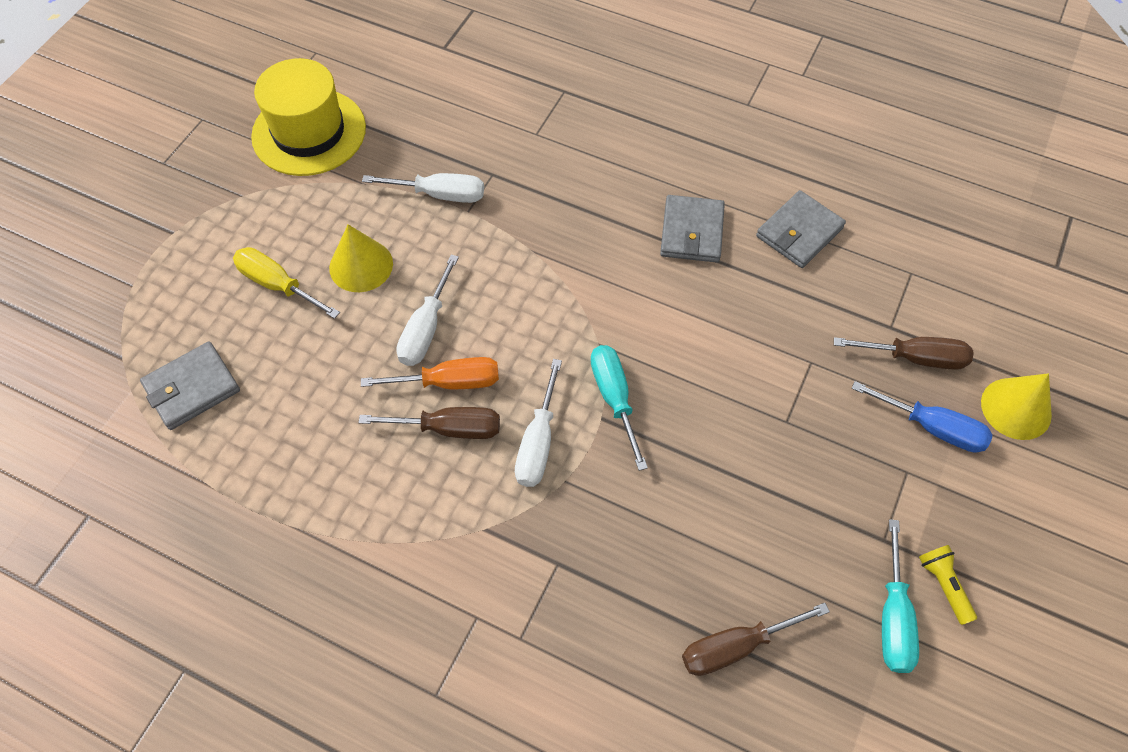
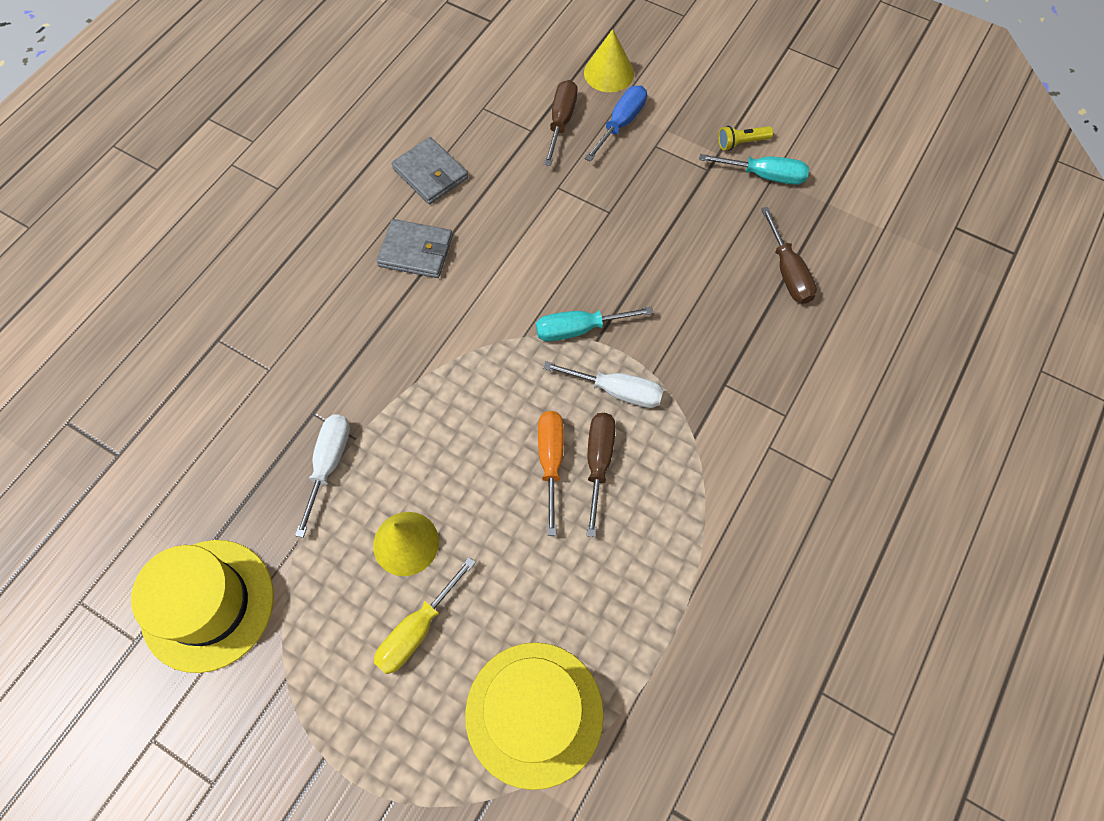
camera: 85 degrees left, 5 degrees up
grey wallet [140,341,240,430] -> yellow hat [465,642,604,790]
white screwdriver [396,255,459,366] -> none

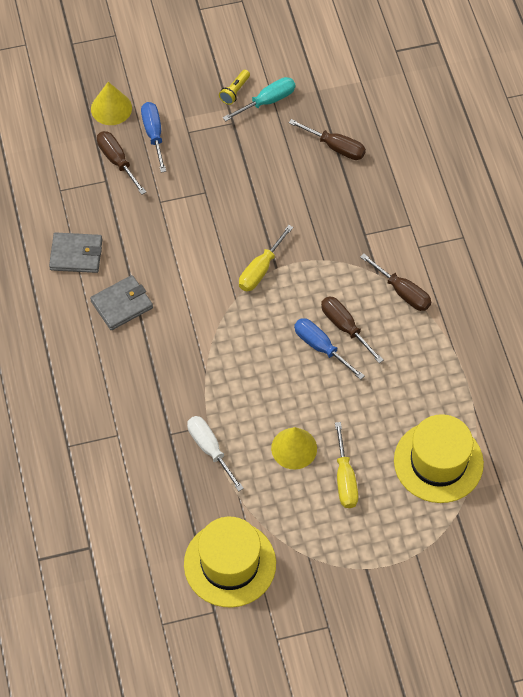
camera: 45 degrees left, 5 degrees down
turquoise screwdriver [536,307,653,341] -> yellow screwdriver [239,225,293,291]
orange screwdriver [538,411,564,536] -> blue screwdriver [294,318,365,380]
white screwdriver [543,361,663,408] -> none
none -> brown screwdriver [360,254,431,311]

